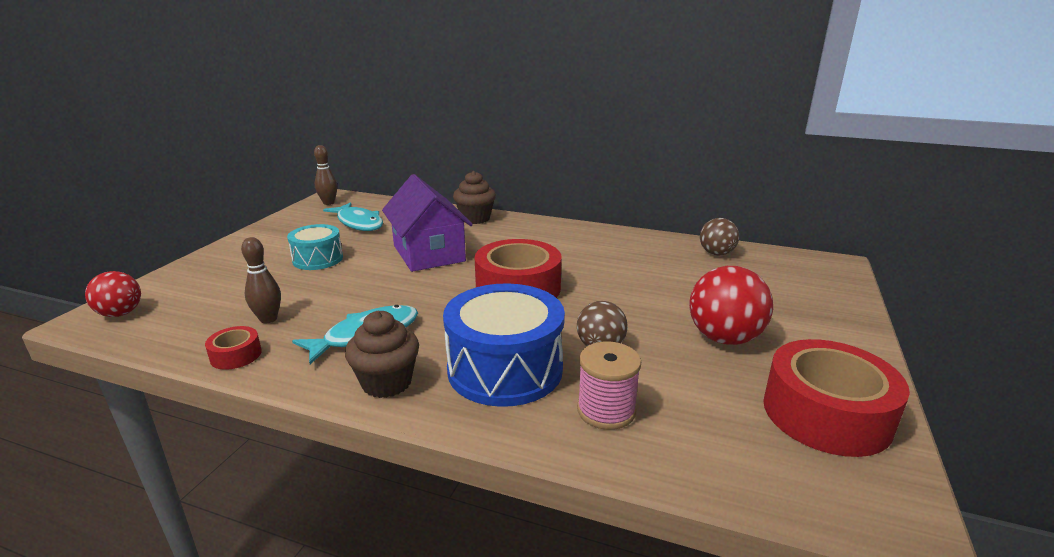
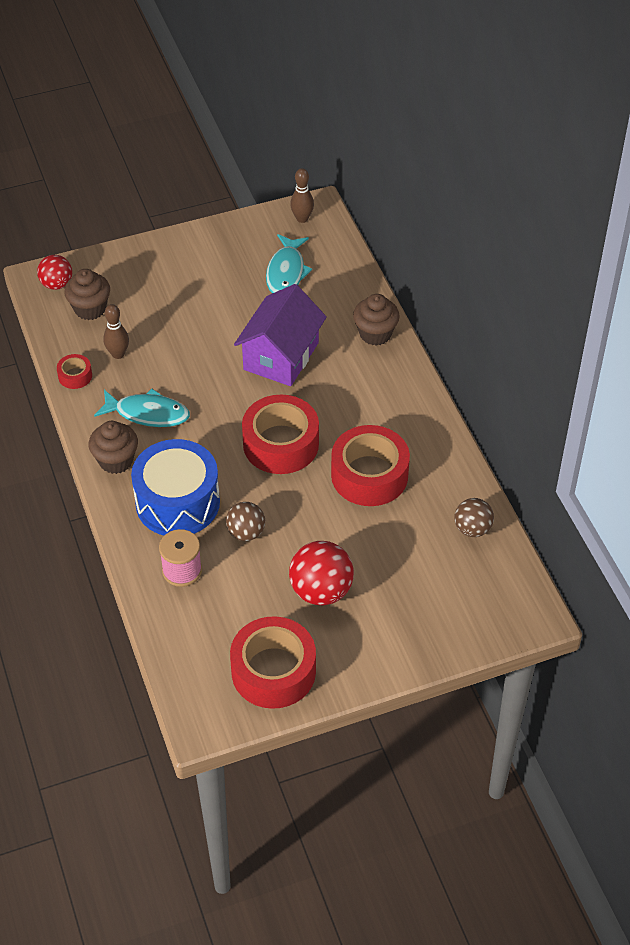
camera: 50 degrees right, 25 degrees up
turquoise drum [287,224,343,270] -> none
none -> brown cupcake [64,269,110,320]
none -> red tape [331,425,410,506]

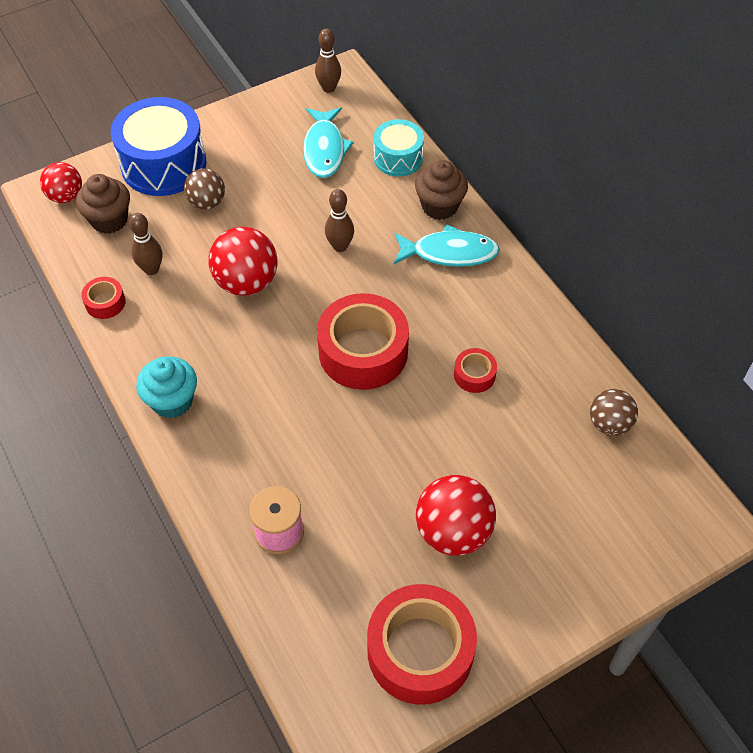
camera: 10 degrees left, 5 degrees up
brown cupcake [89,421,138,474] -> turquoise cupcake [136,356,197,419]
turquoise fish [94,389,190,427] -> turquoise fish moved to [394,225,500,267]
blue drum [131,439,220,535] -> blue drum moved to [111,97,206,196]
brown ball [226,502,265,541] -> brown ball moved to [184,168,225,210]
purple house [234,284,327,386] -> brown bowling pin [325,189,354,252]
red tape [331,425,410,506] -> red tape [454,348,497,393], size x0.46
none -> red ball [208,227,278,296]
none -> turquoise drum [374,119,424,176]

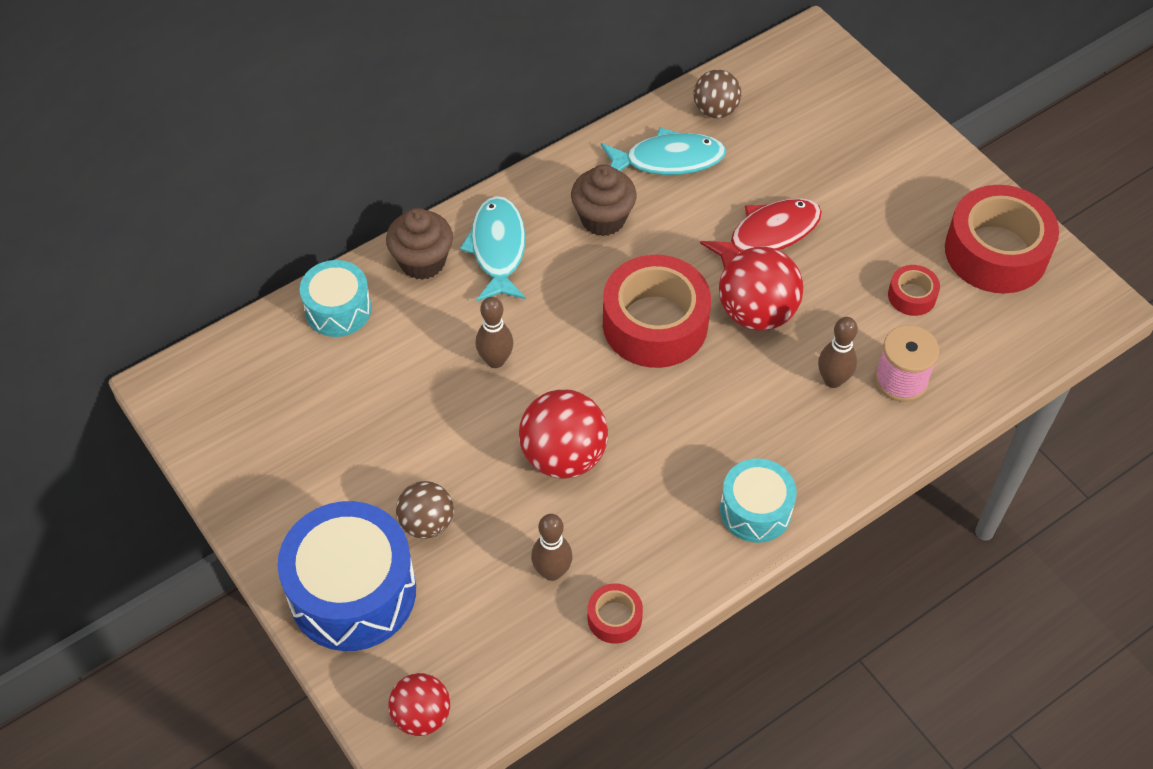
camera: 95 degrees left, 0 degrees up
brown cupcake [76,174,130,234] -> brown cupcake moved to [571,164,636,236]
turquoise cupcake [136,356,197,419] -> turquoise drum [720,458,797,543]
turquoise fish [303,107,354,178] -> turquoise fish moved to [601,127,726,175]
brown bowling pin [315,29,341,93] -> brown bowling pin moved to [818,317,858,388]
red ball [416,475,496,556] -> red ball moved to [719,247,804,331]
red tape [454,348,497,393] -> red tape moved to [888,265,940,316]
none -> red fish [700,198,822,268]

